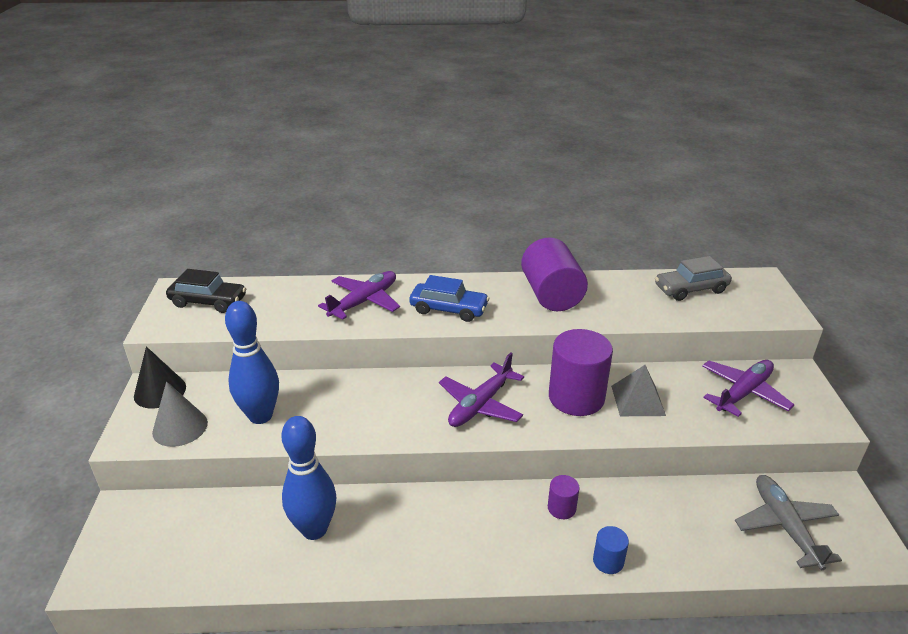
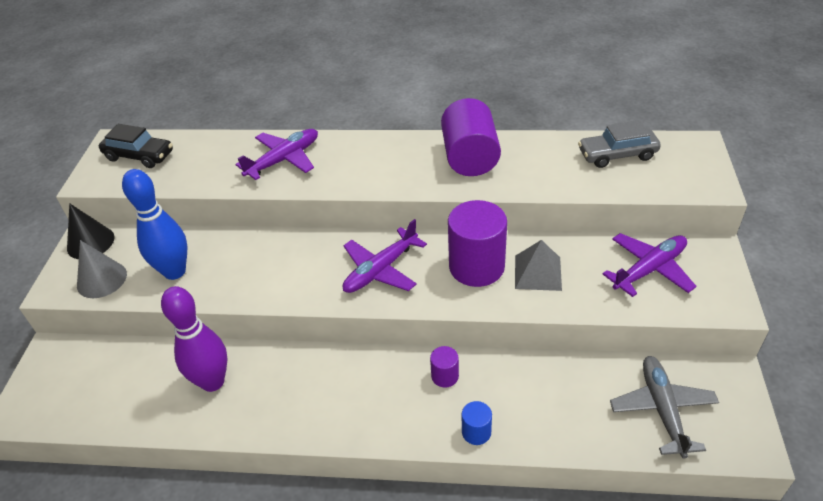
camera: 10 degrees right, 10 degrees up
blue bowling pin [282,416,336,540] -> purple bowling pin [161,286,227,392]
blue car [409,275,489,322] -> none

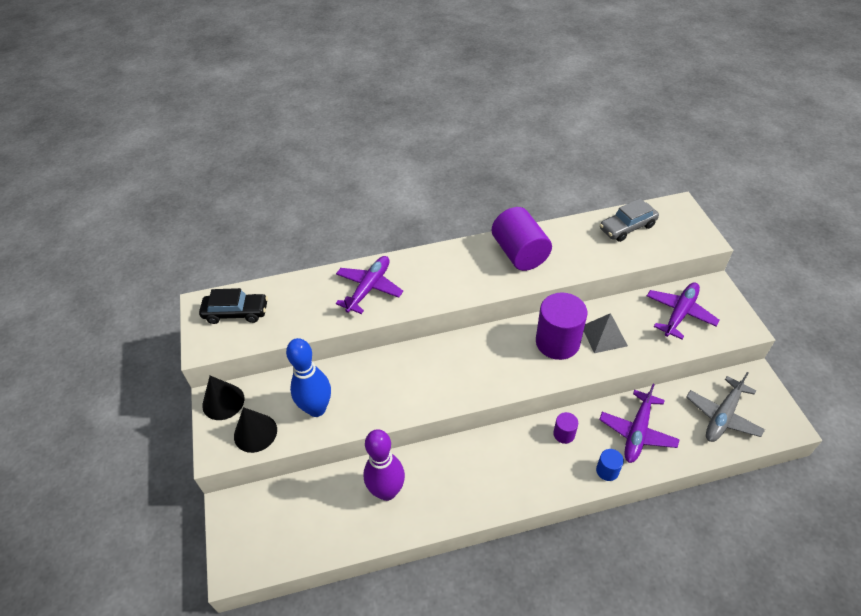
camera: 20 degrees left, 5 degrees up
grey cone [77,240,127,298] -> black cone [234,407,277,453]
purple plane [343,219,427,293] -> purple plane moved to [599,384,680,463]
grey plane [610,356,719,459] -> grey plane turned 120 degrees counterclockwise [686,372,765,442]

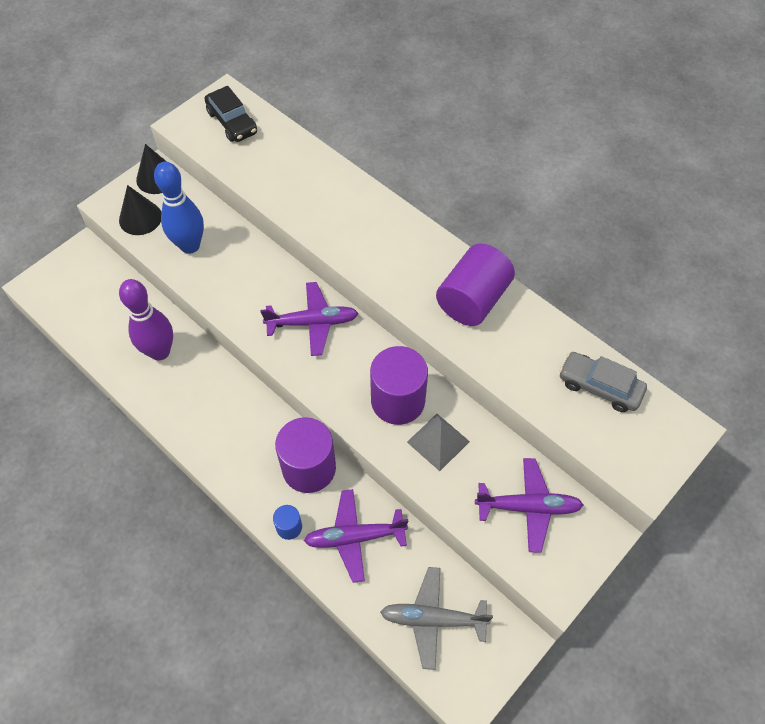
camera: 55 degrees right, 10 degrees up
purple plane [336,256,403,314] -> purple plane moved to [261,282,359,356]
purple cylinder [553,412,578,444] -> purple cylinder [275,417,336,493], size x2.15

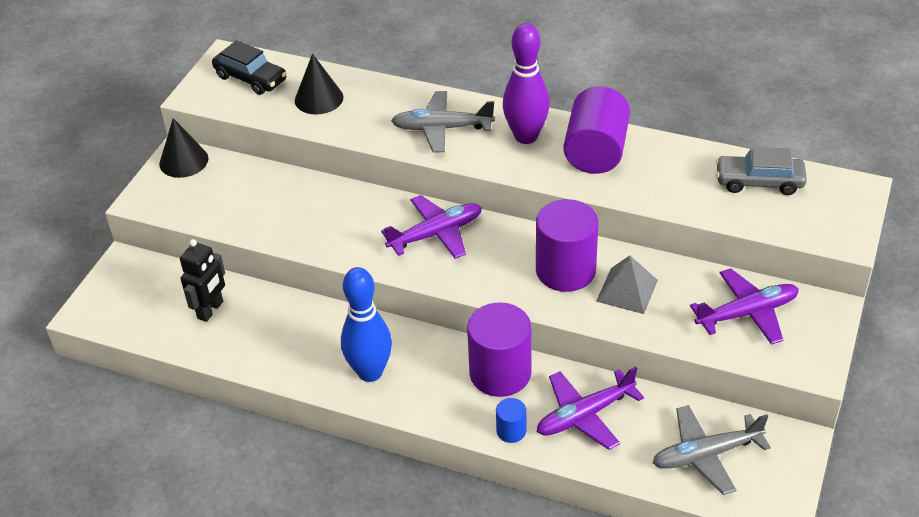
camera: 20 degrees left, 15 degrees down
black cone [119,185,161,235] -> black cone moved to [295,54,343,114]
purple bowling pin [119,279,173,360] -> purple bowling pin moved to [503,23,550,144]
blue bowling pin [154,162,204,254] -> blue bowling pin moved to [341,267,392,382]
none -> black robot [180,239,225,322]
none -> grey plane [391,91,495,152]

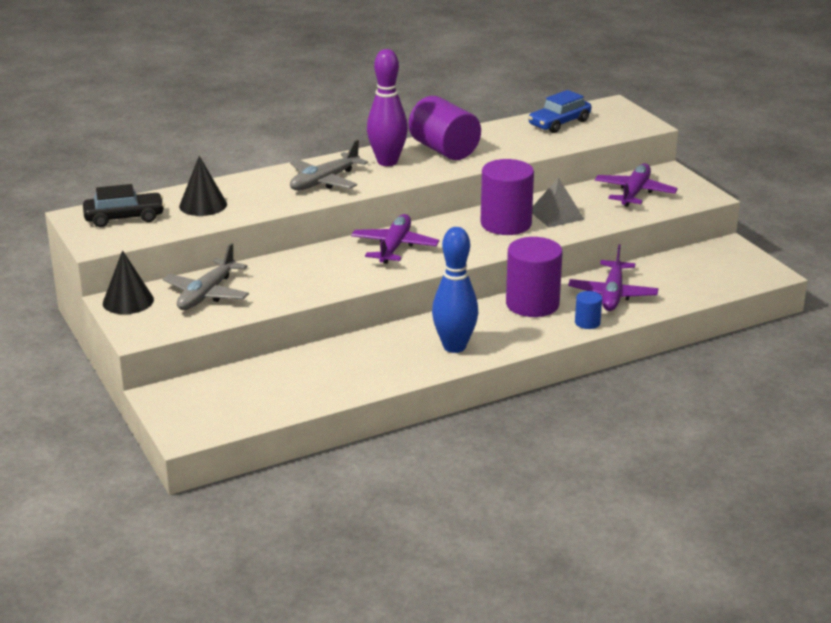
camera: 50 degrees left, 15 degrees down
black robot [180,239,225,322] -> none
grey plane [653,405,771,495] -> grey plane moved to [163,243,249,310]
grey car [716,147,807,195] -> blue car [528,90,591,133]

